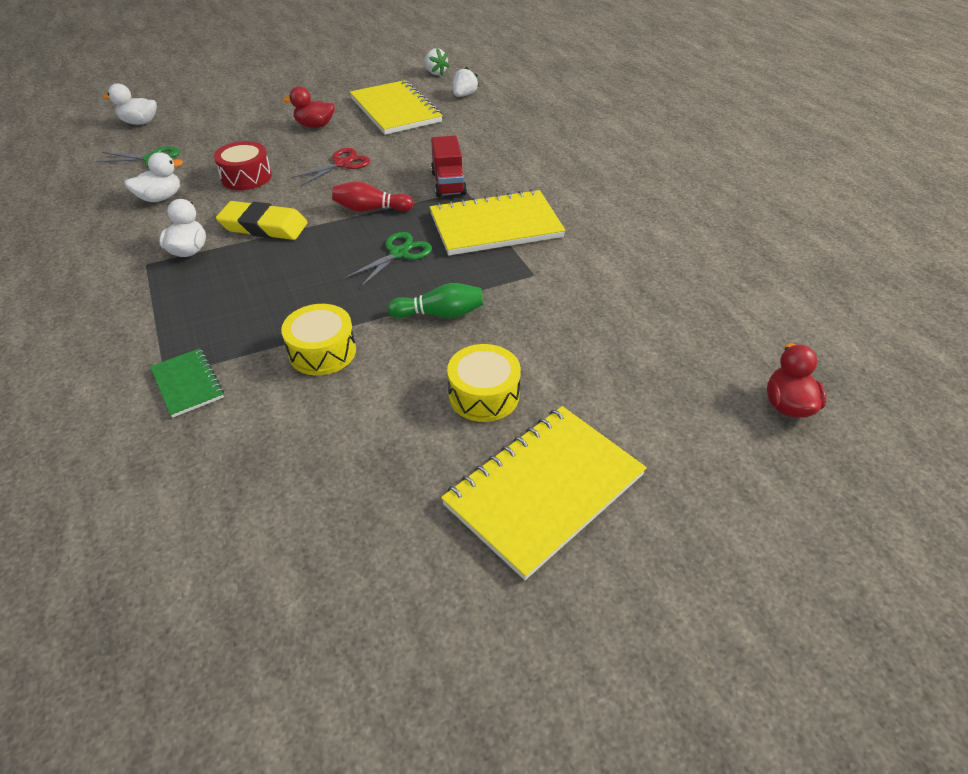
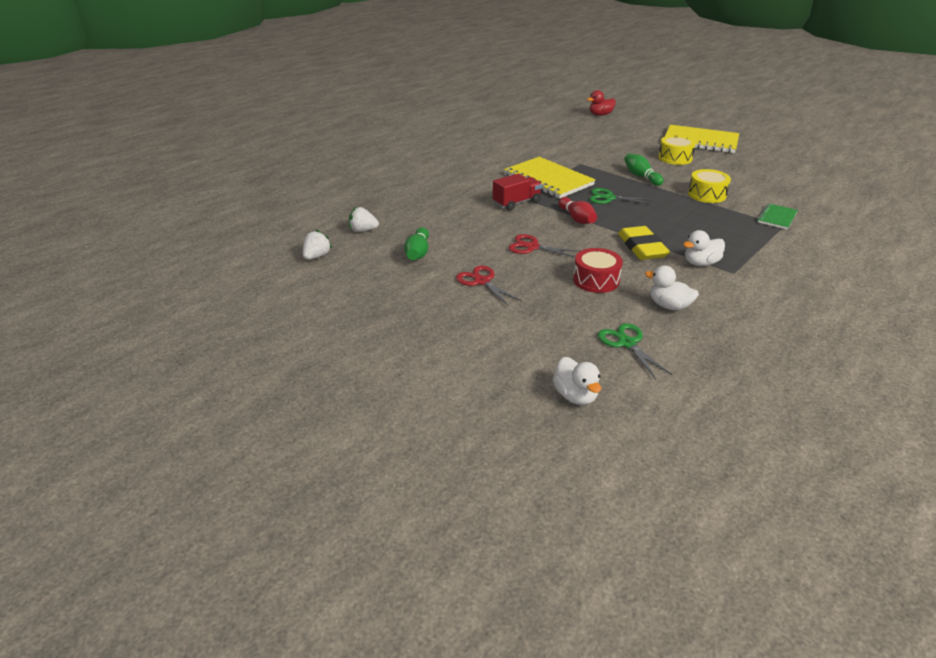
camera: 115 degrees left, 10 degrees down
red duck [283,86,335,128] -> red scissors [456,265,522,307]
yellow notebook [350,80,443,135] -> green bowling pin [404,227,429,260]

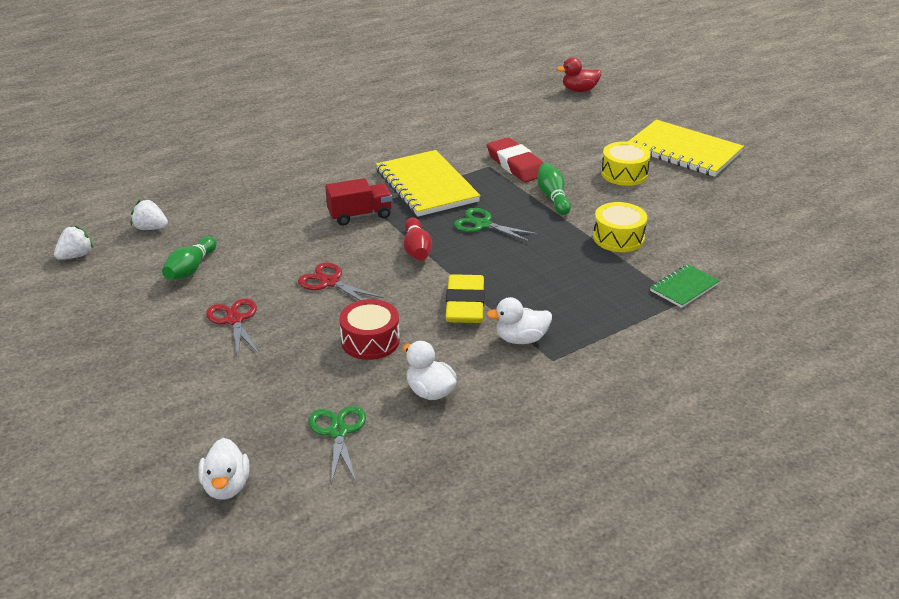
camera: 15 degrees right, 0 degrees up
none -> red eraser [487,137,543,182]

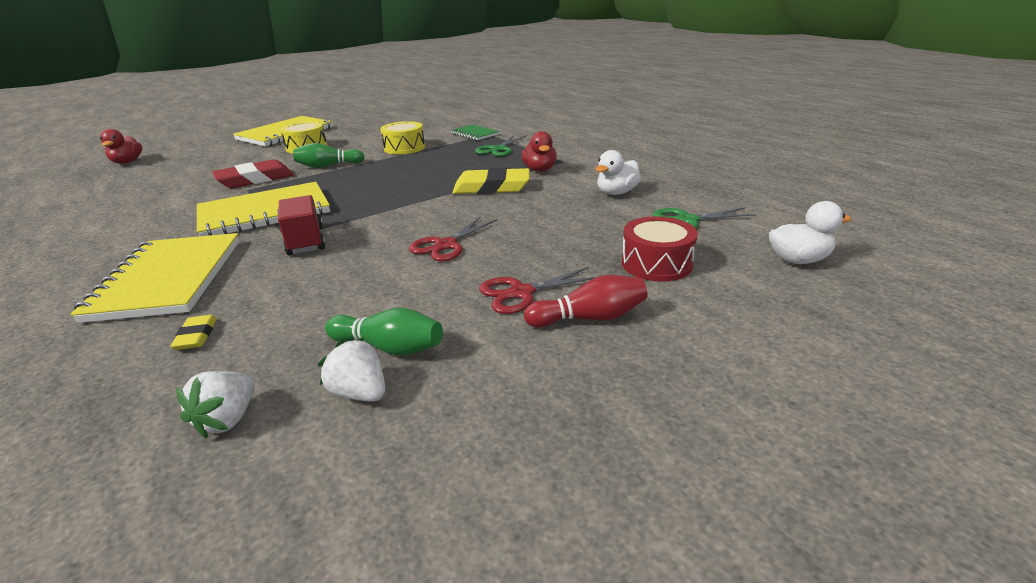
camera: 90 degrees left, 5 degrees down
white strawberry [54,225,94,260] -> white strawberry moved to [318,337,385,402]
red drum [339,299,400,360] -> red drum moved to [622,216,698,282]
red bowling pin [404,217,432,261] -> red bowling pin moved to [524,275,647,327]
green scissors [454,208,538,242] -> green scissors moved to [475,135,527,156]
white duck [487,297,552,344] -> red duck [521,131,557,171]
none -> yellow notebook [71,233,239,323]
none -> yellow eraser [170,315,217,350]

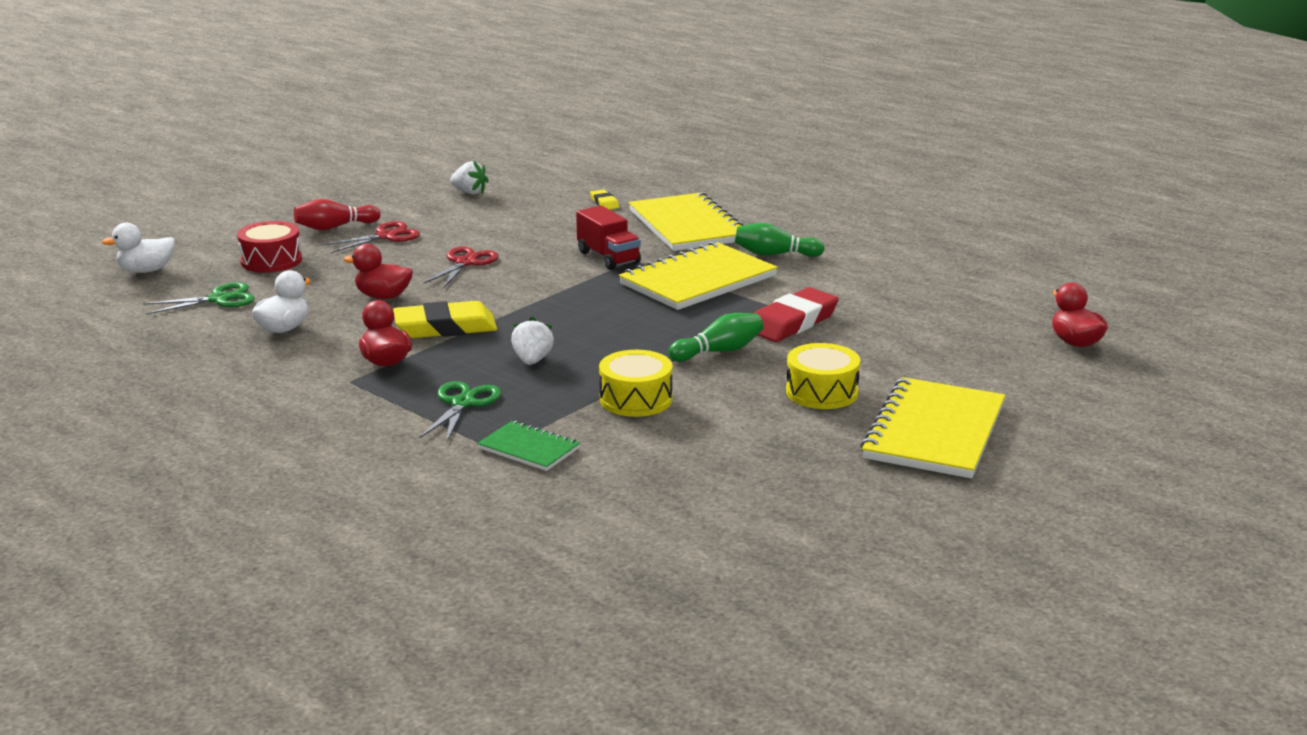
camera: 165 degrees right, 5 degrees down
white strawberry [176,371,255,439] -> white strawberry moved to [511,317,554,365]
green bowling pin [325,308,443,356] -> green bowling pin moved to [735,223,824,257]
none -> red duck [344,244,413,299]

